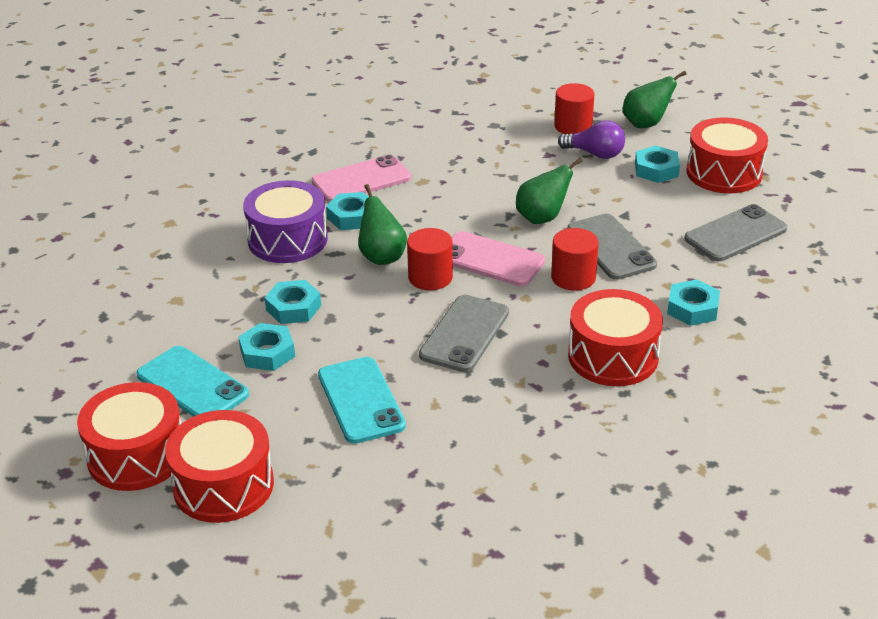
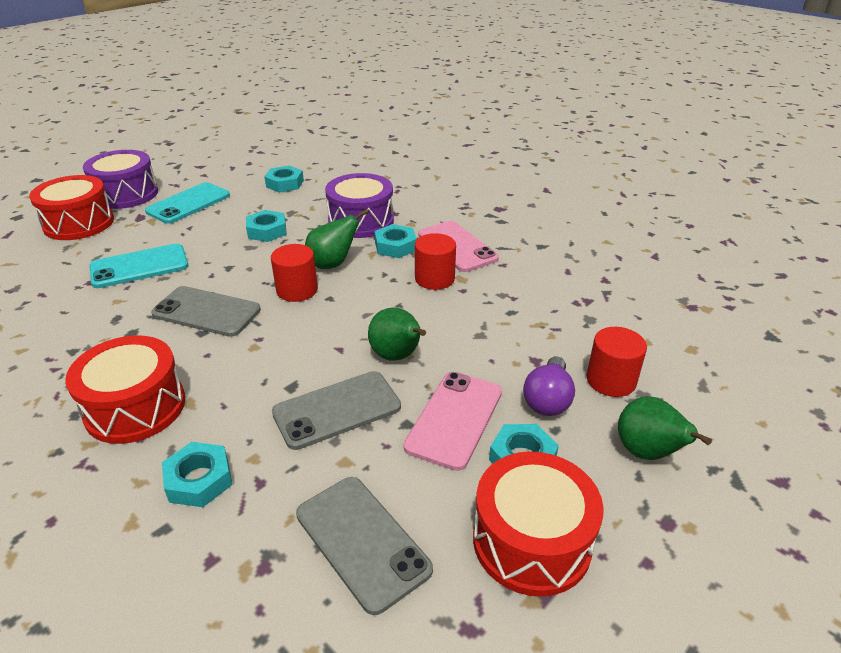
camera: 85 degrees right, 0 degrees up
red drum [77,382,181,491] -> purple drum [83,150,158,209]
turquoise nut [239,323,295,371] -> turquoise nut moved to [264,166,304,193]
pink phone [451,231,545,286] -> pink phone moved to [404,372,502,471]
red cylinder [551,228,598,291] -> red cylinder moved to [415,233,456,290]

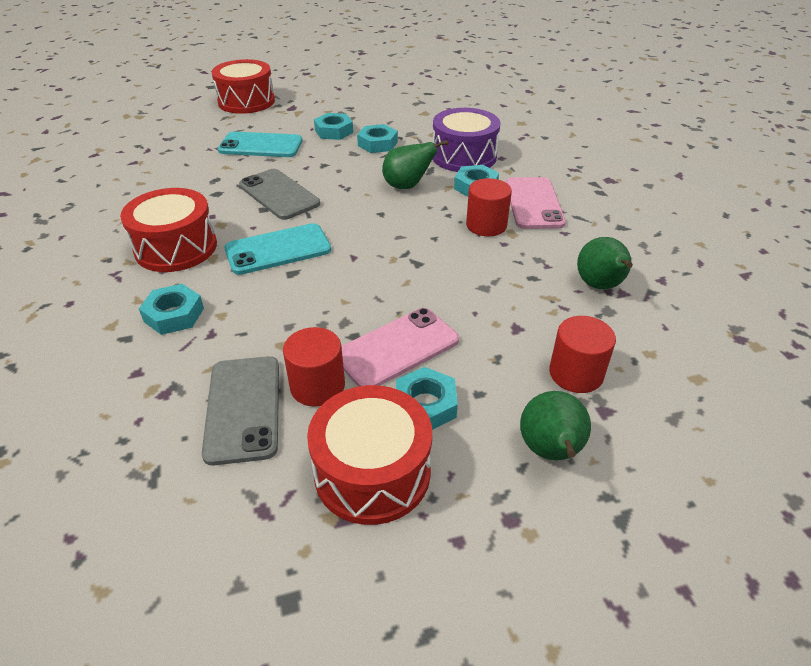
camera: 30 degrees right, 5 degrees up
purple drum [83,150,158,209] -> none
turquoise phone [145,182,230,224] -> turquoise phone moved to [224,223,331,275]
turquoise nut [264,166,304,193] -> turquoise nut moved to [314,113,353,140]
red cylinder [271,244,318,302] -> red cylinder moved to [283,327,345,407]
grey phone [272,371,401,450] -> none
green pear [368,307,426,361] -> green pear moved to [577,237,633,289]
purple light bulb [523,356,575,416] -> none

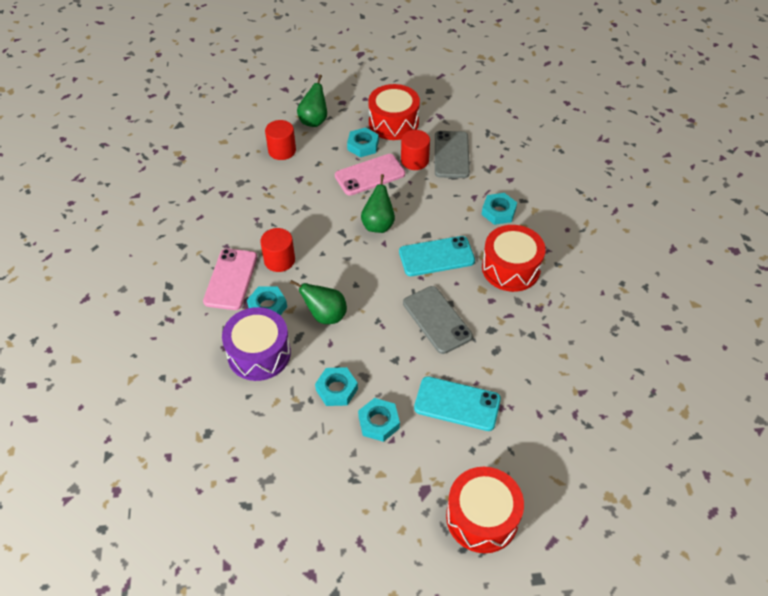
camera: 170 degrees left, 10 degrees up
green pear [577,237,633,289] -> green pear moved to [361,174,395,233]

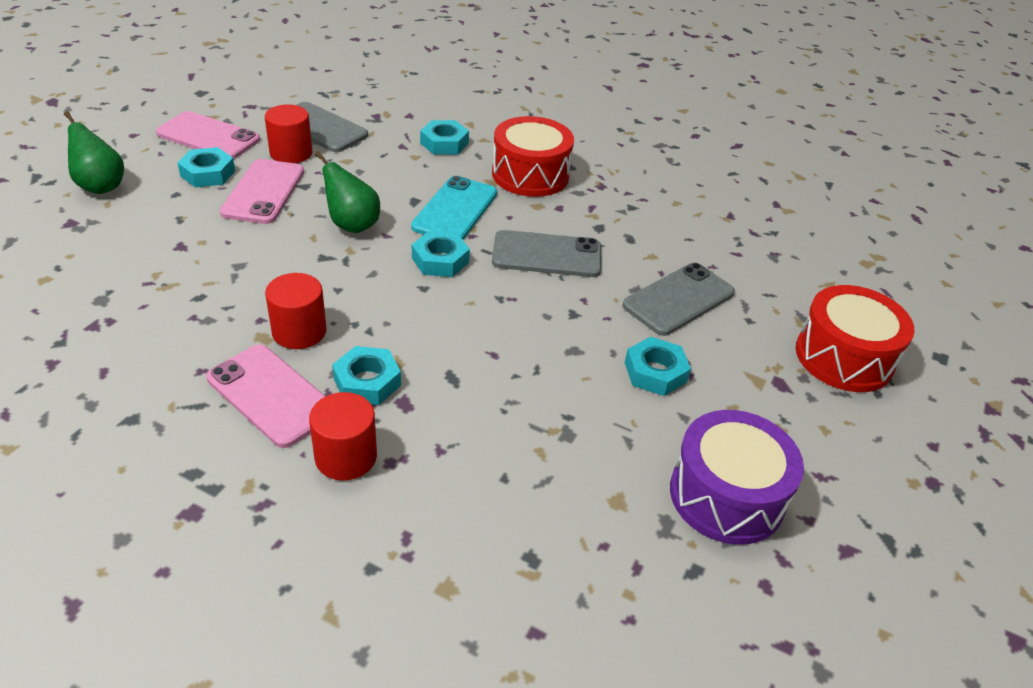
camera: 60 degrees left, 10 degrees down
purple drum [222,307,291,381] -> purple drum moved to [670,410,804,545]
red cylinder [265,120,296,160] -> red cylinder moved to [309,392,377,481]
green pear [290,280,347,324] -> none
turquoise nut [315,367,358,406] -> turquoise nut moved to [412,231,470,277]
red drum [368,84,420,140] -> pink phone [156,111,260,159]
turquoise phone [414,376,501,431] -> grey phone [622,263,735,336]

